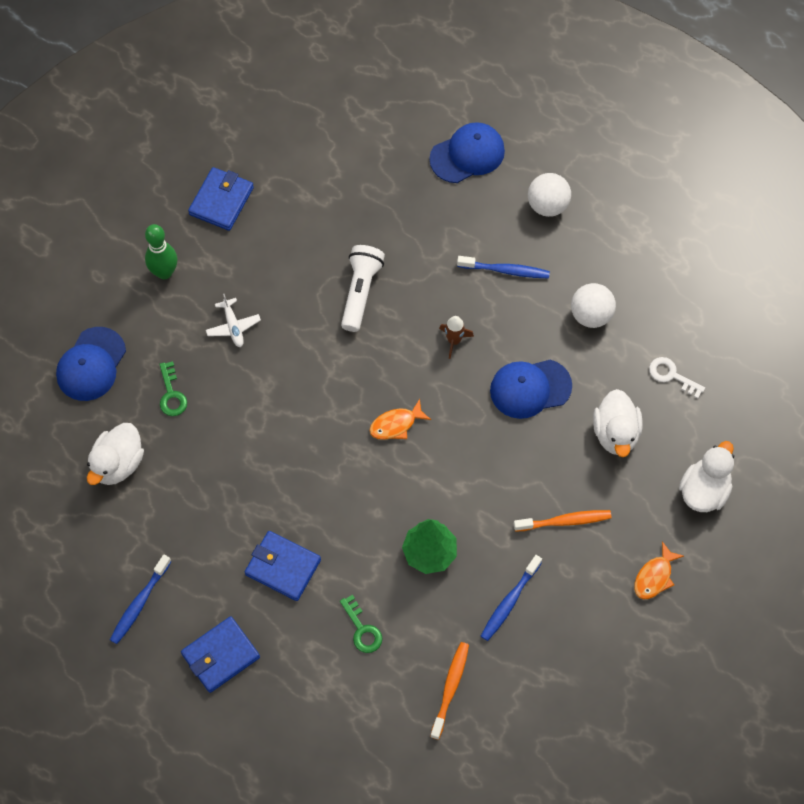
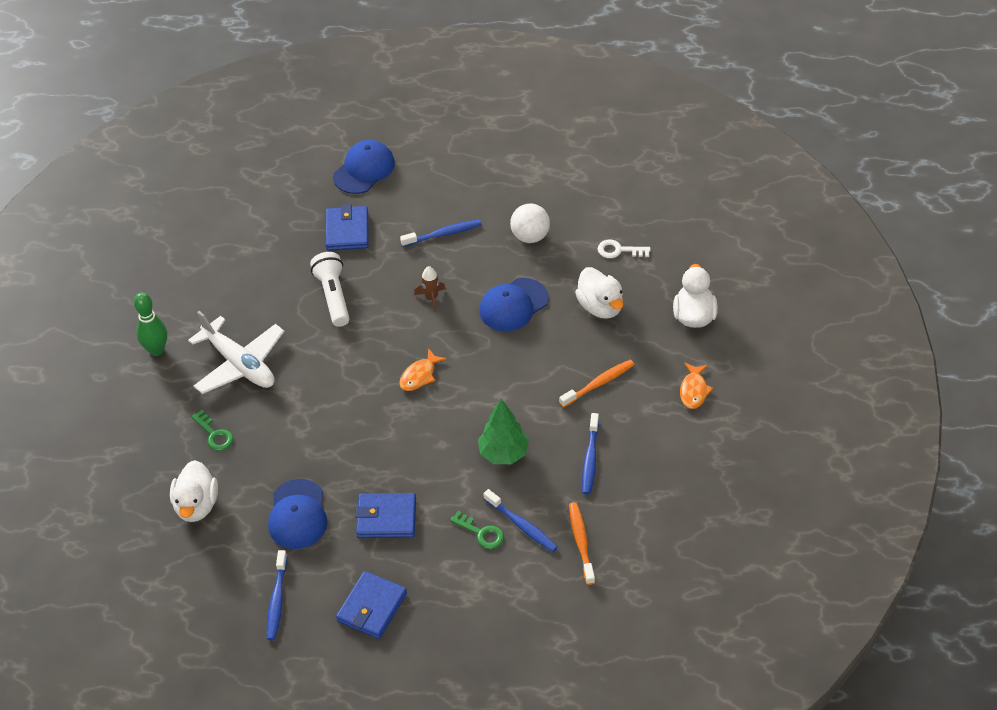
camera: 25 degrees left, 15 degrees down
blue cap [56,327,126,401] -> blue cap moved to [268,479,327,549]
blue wallet [188,167,254,231] -> blue wallet moved to [326,204,369,251]
white plane [206,294,261,347] -> white plane [188,311,285,394], size x2.08
white ball [528,173,571,217] -> none
none -> blue toothbrush [483,489,558,552]

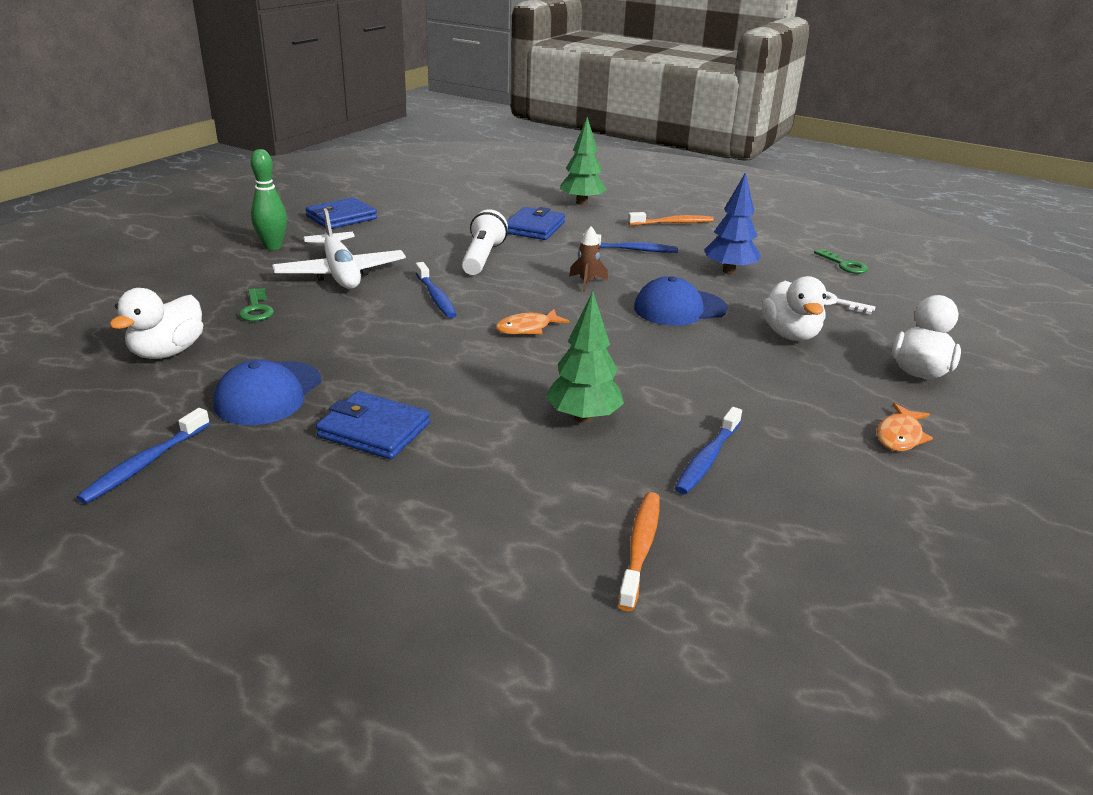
camera: 20 degrees right, 20 degrees down
blue cap [333,140,395,194] -> green tree [560,117,607,205]
blue wallet [336,571,407,639] -> blue wallet moved to [305,197,377,229]
green key [450,511,504,549] -> green key moved to [814,249,868,274]
blue toothbrush [483,489,558,552] -> blue toothbrush moved to [416,262,457,319]
white ball [510,204,550,243] -> blue tree [704,172,761,274]
orange toothbrush [559,360,634,408] -> orange toothbrush moved to [628,212,714,225]

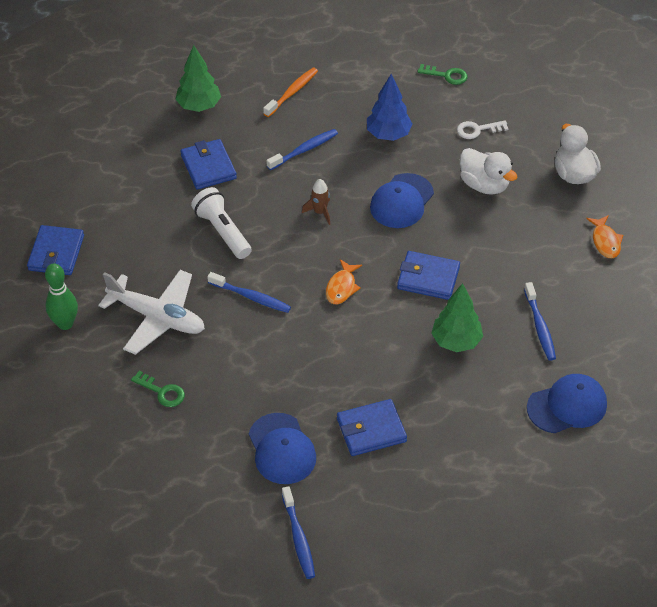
camera: 40 degrees left, 20 degrees up
white duck [110,288,203,359] -> none
orange toothbrush [618,492,660,611] -> blue cap [527,374,607,433]
none -> blue wallet [397,251,460,300]

